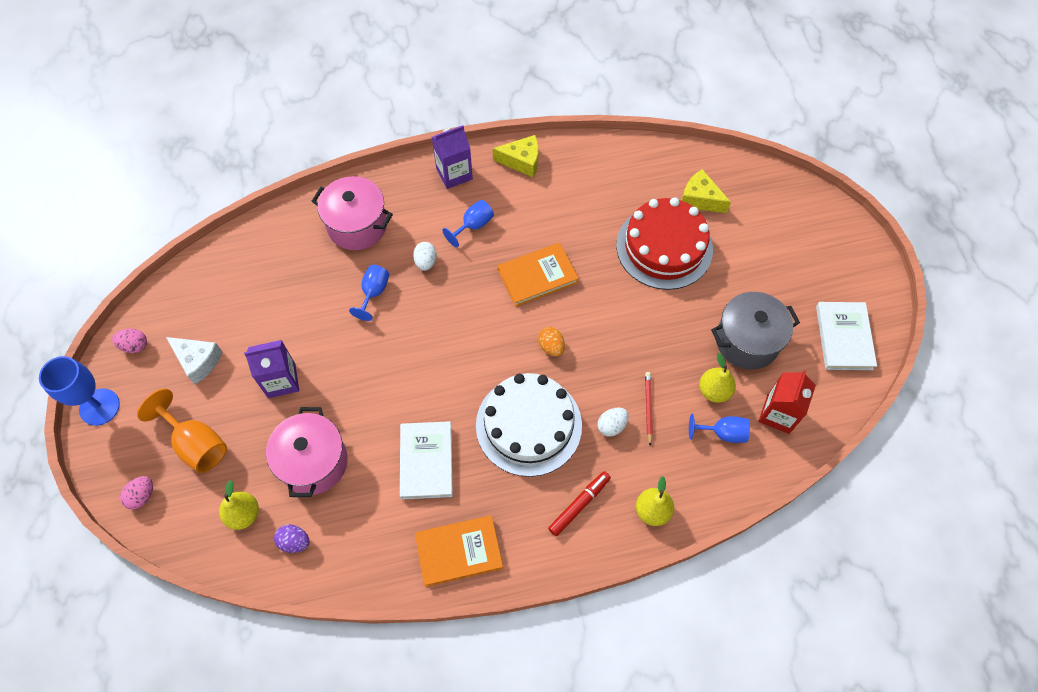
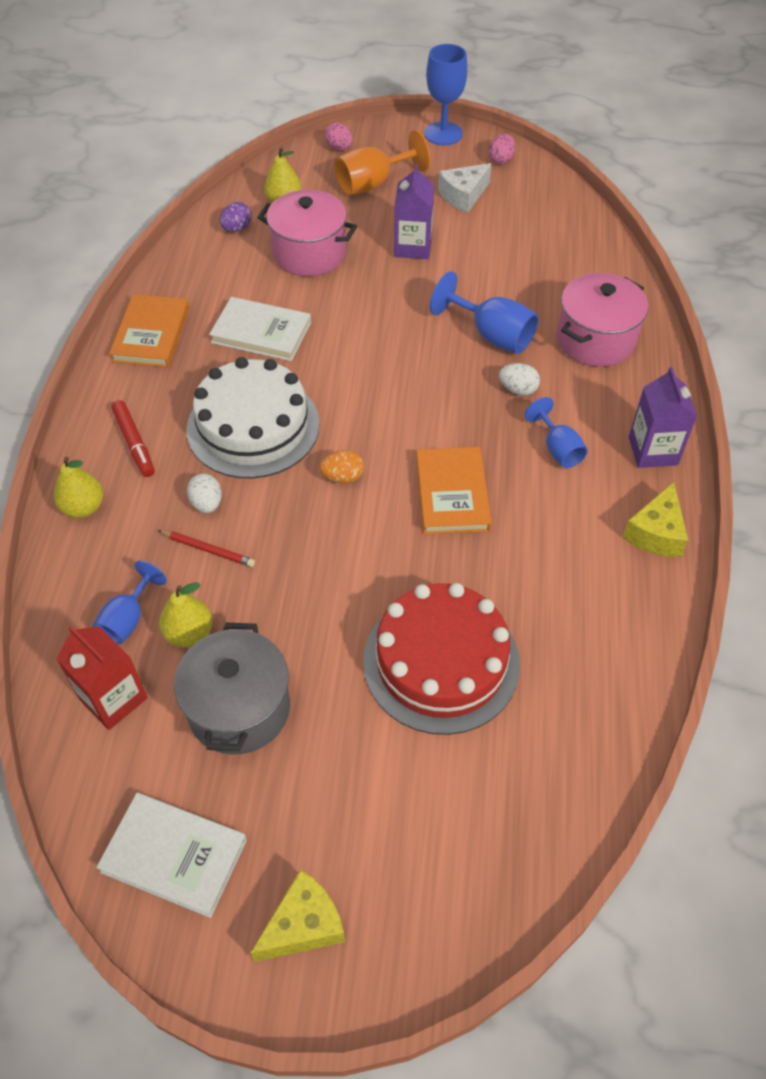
camera: 110 degrees right, 10 degrees down
blue goblet [349,265,389,321] -> blue goblet [430,271,539,354], size x1.55
yellow cheese [681,169,731,213] -> yellow cheese moved to [251,869,345,962]

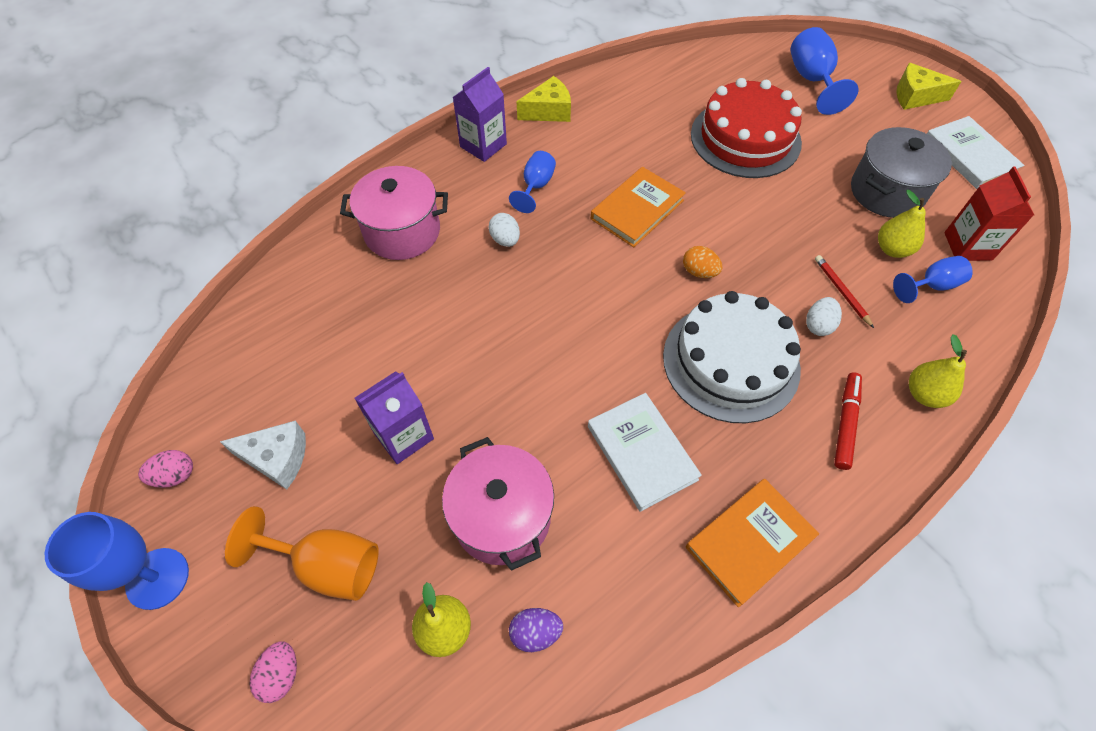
camera: 135 degrees left, 5 degrees up
blue goblet [430,271,539,354] -> blue goblet moved to [790,27,859,115]

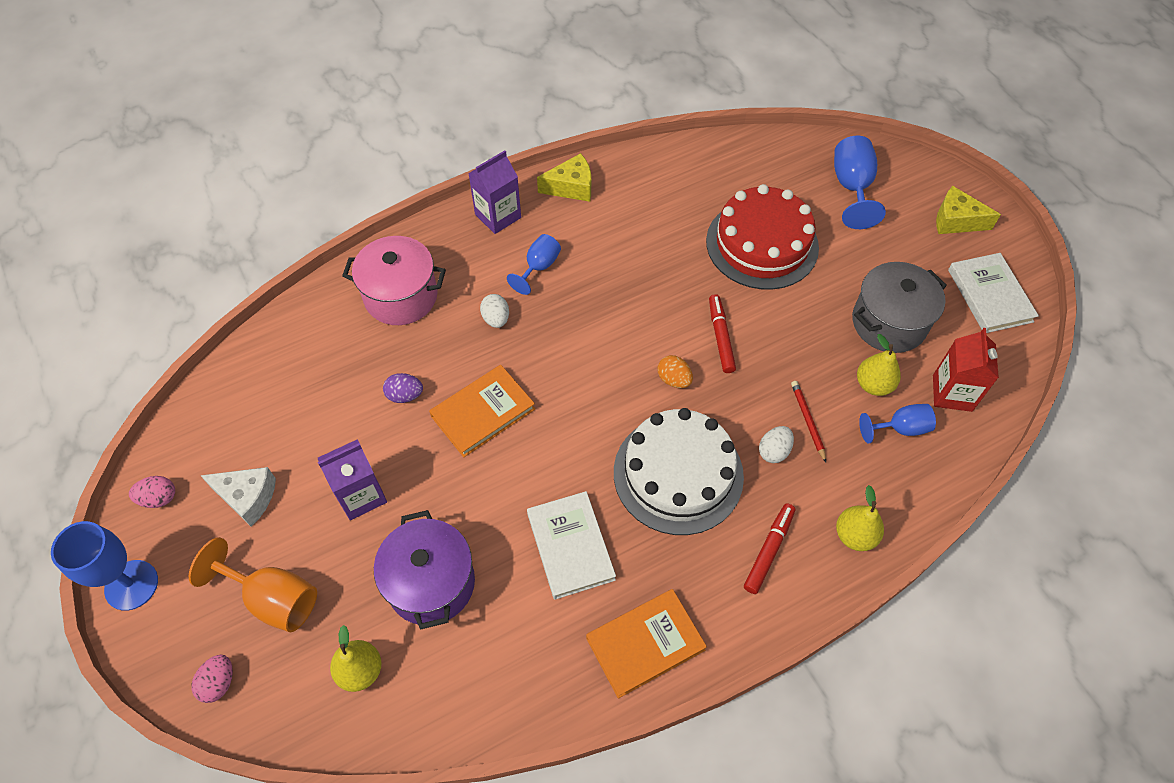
camera: 10 degrees right, 0 degrees up
pink pot [442,437,554,571] -> purple pot [374,510,475,629]
purple egg [509,608,563,652] -> purple egg moved to [383,373,423,403]
orange book [591,167,686,247] -> orange book moved to [429,365,535,457]
none -> red marker [709,294,736,373]

